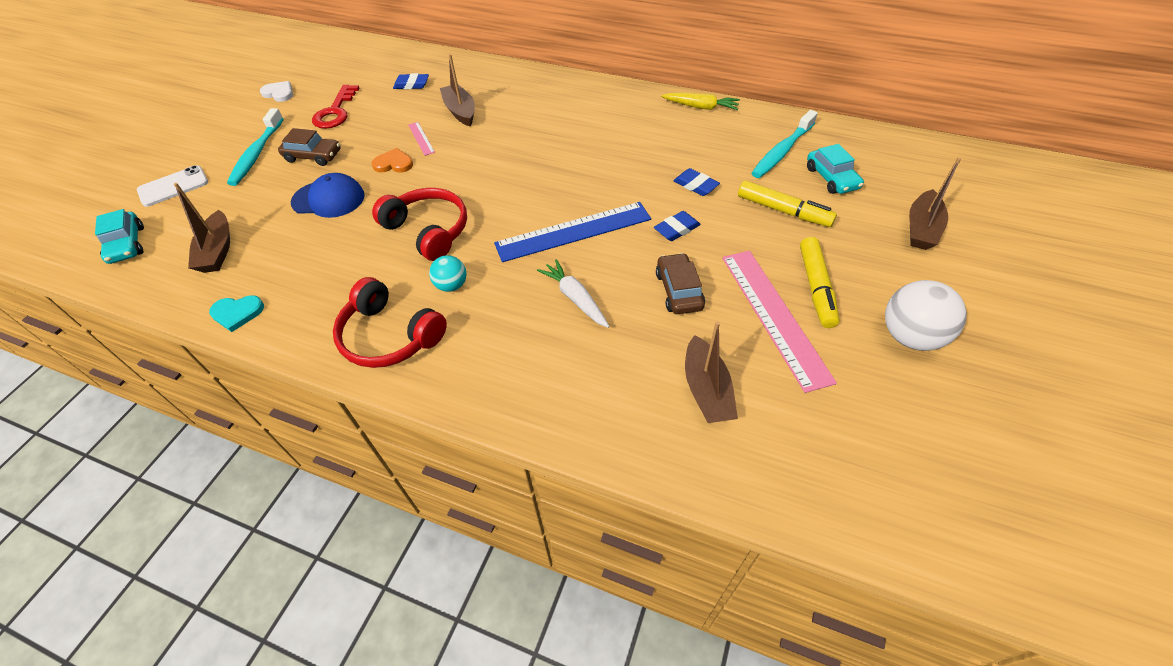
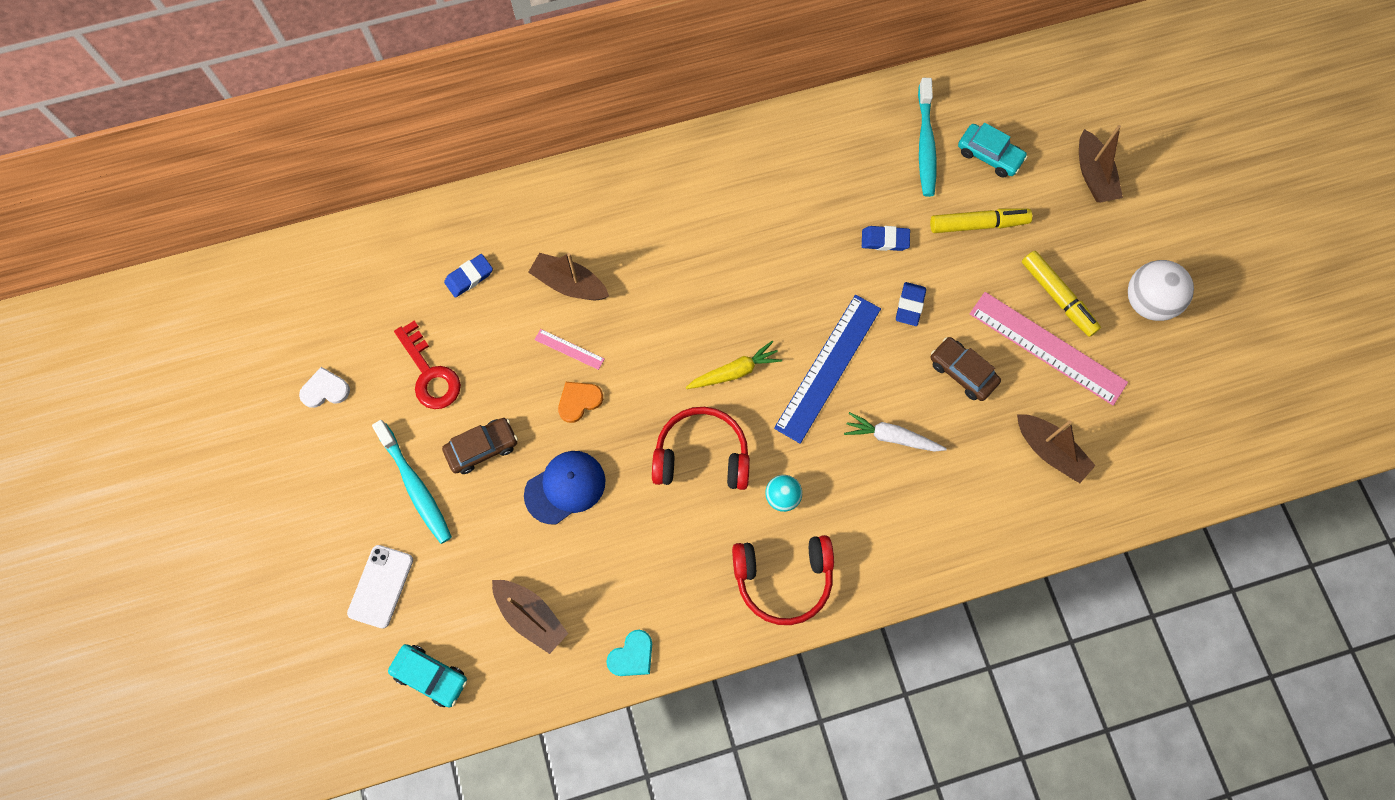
camera: 40 degrees left, 20 degrees up
yellow carrot [661,93,740,110] -> yellow carrot moved to [686,341,782,389]

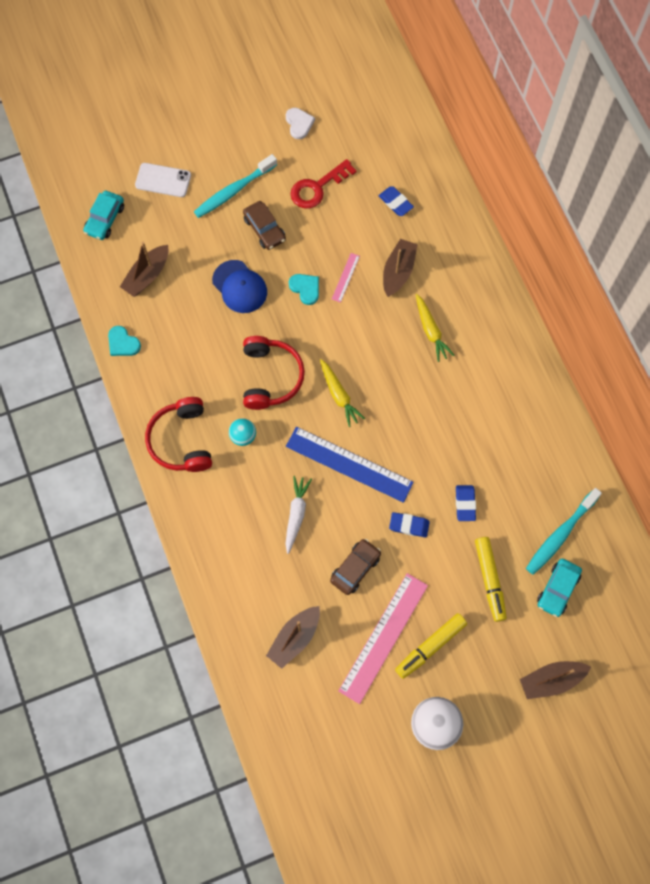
camera: 85 degrees right, 0 degrees up
orange heart [558,382,603,423] -> turquoise heart [289,274,319,305]
turquoise toothbrush [918,78,937,197] -> turquoise toothbrush turned 45 degrees counterclockwise [526,488,602,575]
none -> yellow carrot [416,294,455,362]

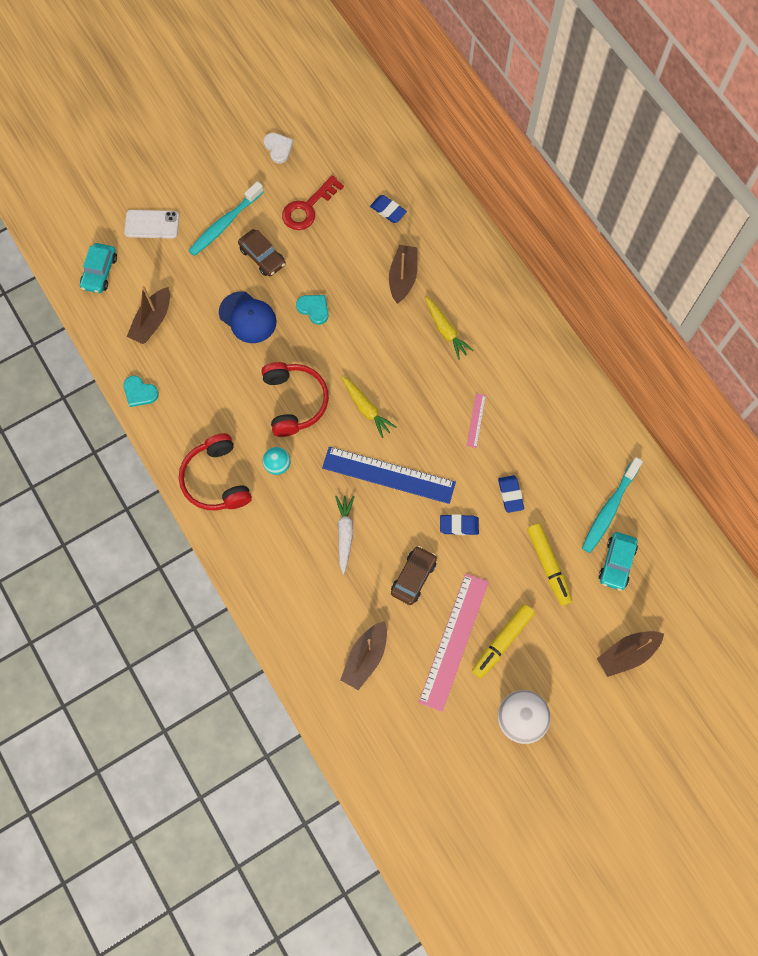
camera: 10 degrees left, 0 degrees up
pink ruler [332,253,360,303] -> pink ruler moved to [467,393,486,448]

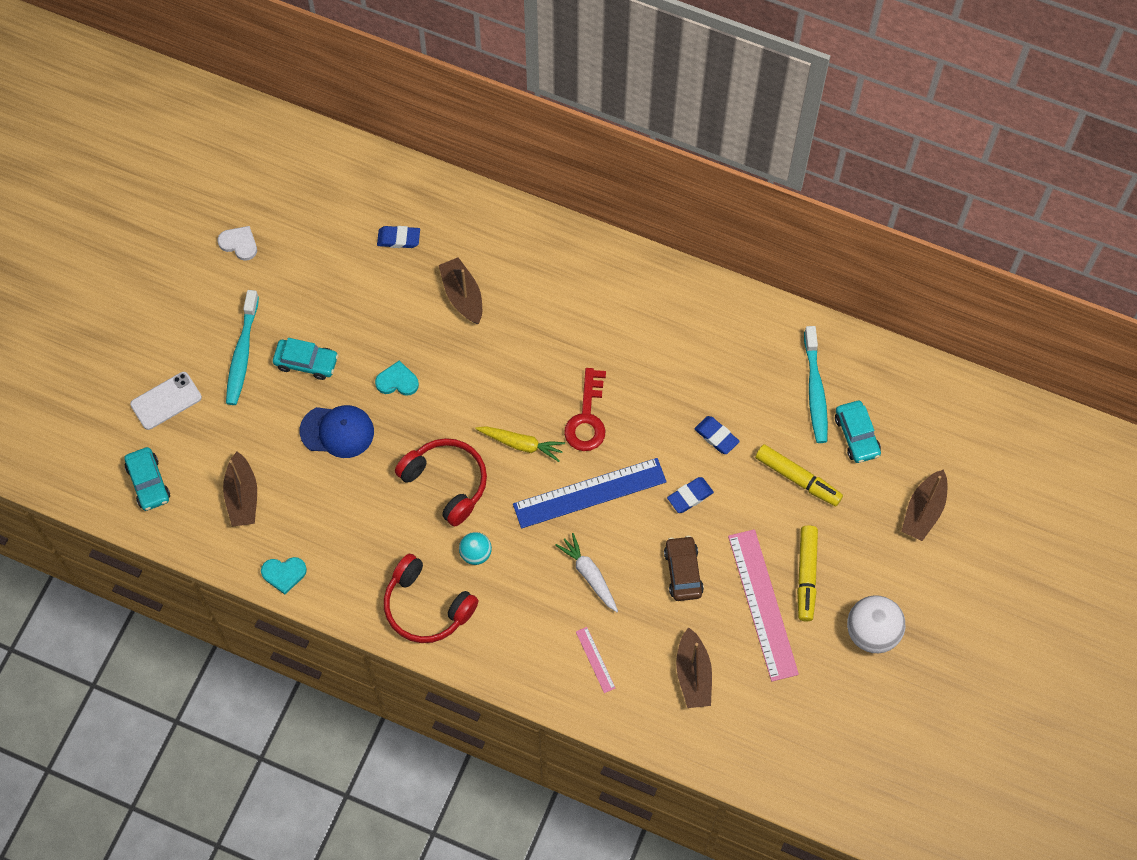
camera: 35 degrees left, 5 degrees down
brown car [238,229,286,276] -> turquoise car [273,338,338,380]
red key [282,175,344,230] -> red key moved to [564,368,606,451]
yellow carrot [425,296,474,360] -> none
pink ruler [467,393,486,448] -> pink ruler moved to [576,627,615,693]

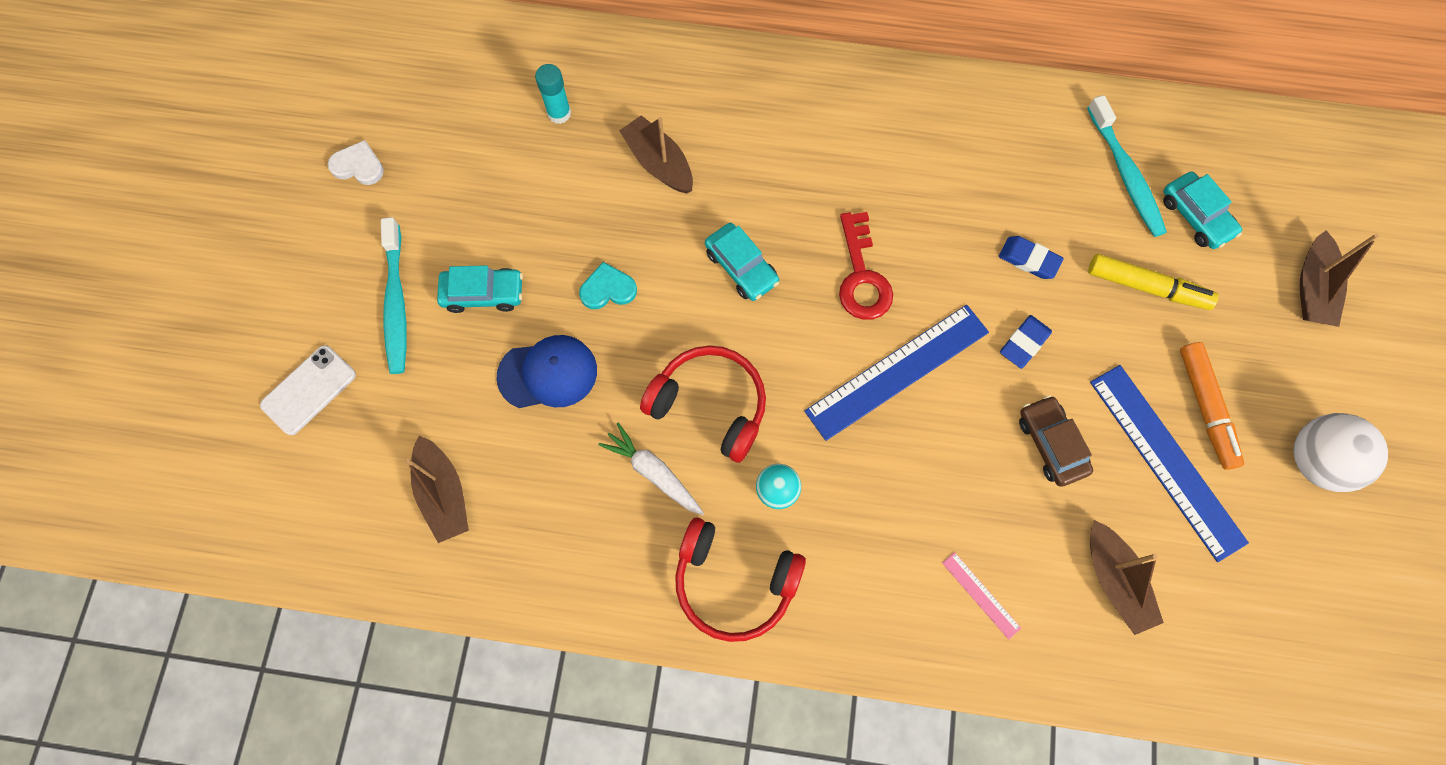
camera: 15 degrees left, 5 degrees up
turquoise car [124,447,170,511] -> turquoise car moved to [705,223,779,301]
turquoise heart [261,557,307,595] -> none
blue eraser [377,226,420,248] -> turquoise glue stick [535,64,571,124]
yellow carrot [475,426,565,462] -> none
white carrot [555,533,618,612] -> white carrot moved to [598,422,704,515]
pink ruler [728,529,799,682] -> blue ruler [1090,365,1249,562]
yellow marker [797,525,818,621] -> orange marker [1180,342,1244,470]

